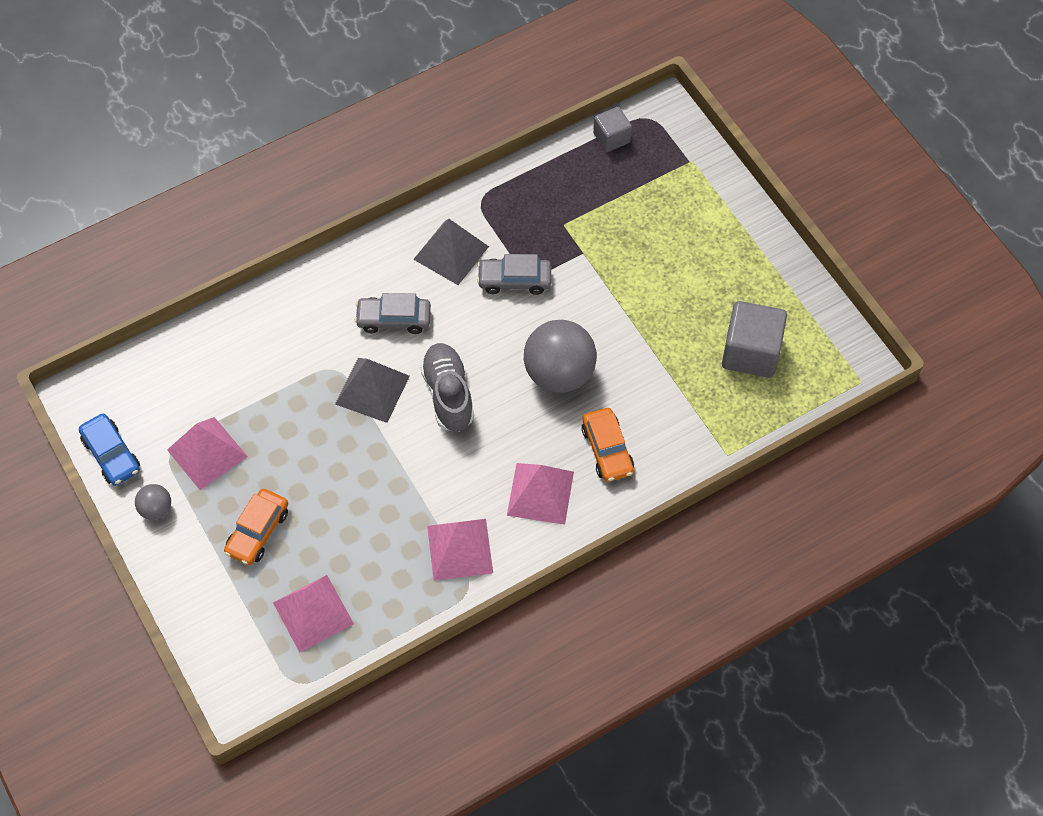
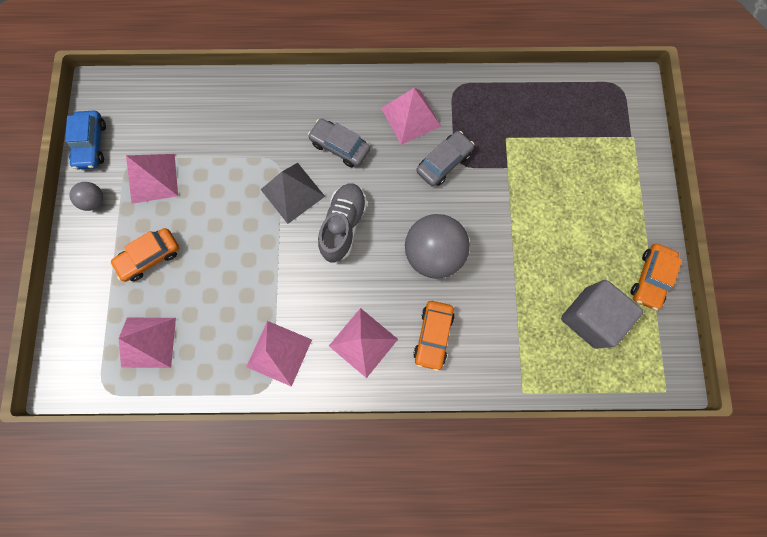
camera: 30 degrees right, 15 degrees up
grey pyramid [413,219,489,285] -> pink pyramid [381,88,441,145]
grey car [477,254,551,295] -> grey car turned 105 degrees clockwise [416,131,474,187]
grey cube [593,107,632,152] -> none
none -> orange car [631,244,682,310]

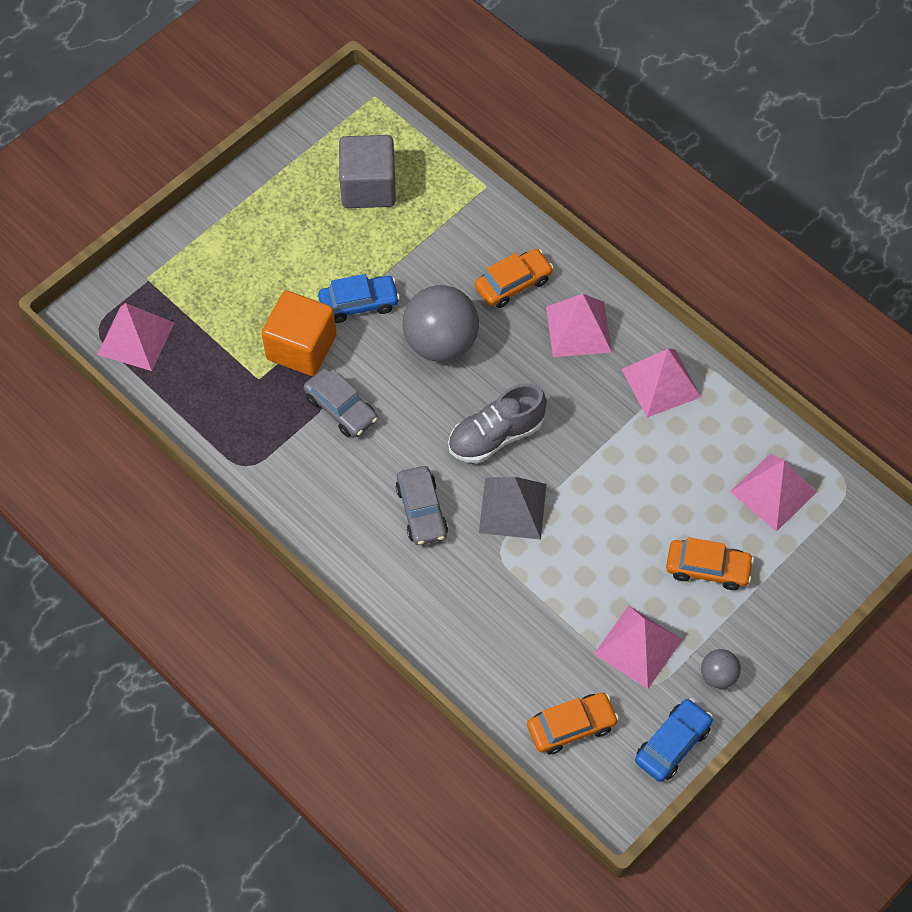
camera: 135 degrees left, 15 degrees down
pink pyramid [381,88,441,145] -> pink pyramid moved to [97,303,174,371]
grey car [416,131,474,187] -> grey car turned 135 degrees counterclockwise [304,368,378,437]
orange car [631,244,682,310] -> orange car moved to [527,693,619,755]
none -> orange cube [262,291,336,376]
none -> blue car [318,274,400,323]

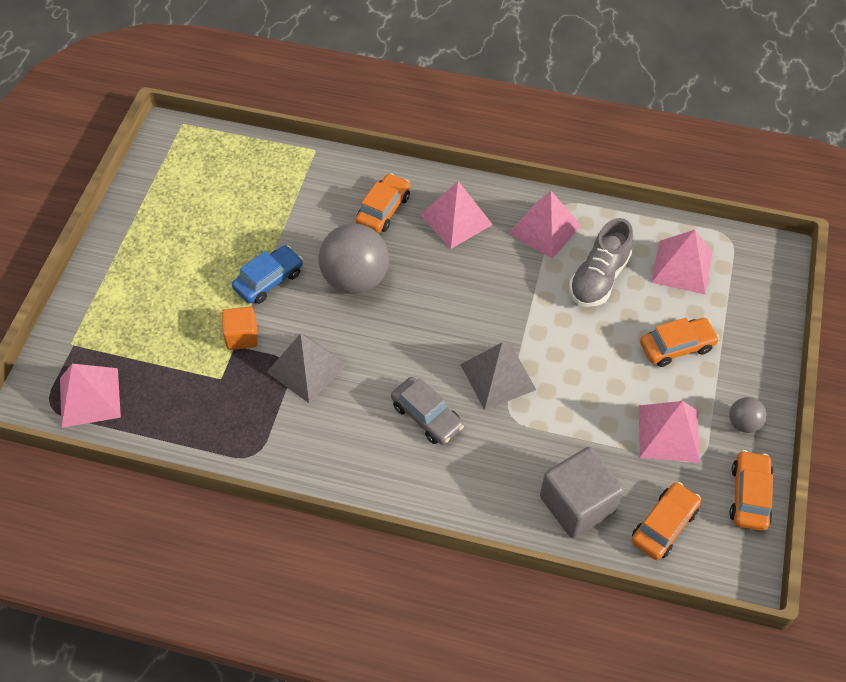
camera: 30 degrees left, 5 degrees down
orange cube [262,291,336,376] -> orange cube [222,307,258,350], size x0.59
grey car [304,368,378,437] -> grey pyramid [267,334,347,403]
grey cube [339,135,396,208] -> grey cube moved to [540,447,624,538]
grey shoe [448,383,547,463] -> grey shoe moved to [569,218,633,307]
blue car [635,698,713,782] -> orange car [729,450,774,531]

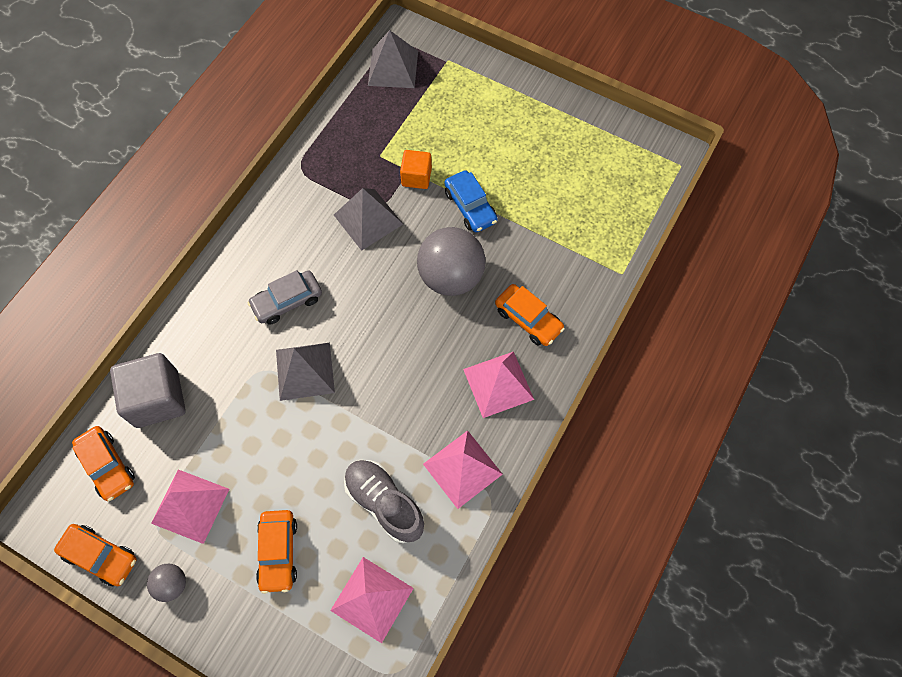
camera: 105 degrees right, 10 degrees up
pink pyramid [60,364,121,428] -> grey pyramid [368,30,418,88]

